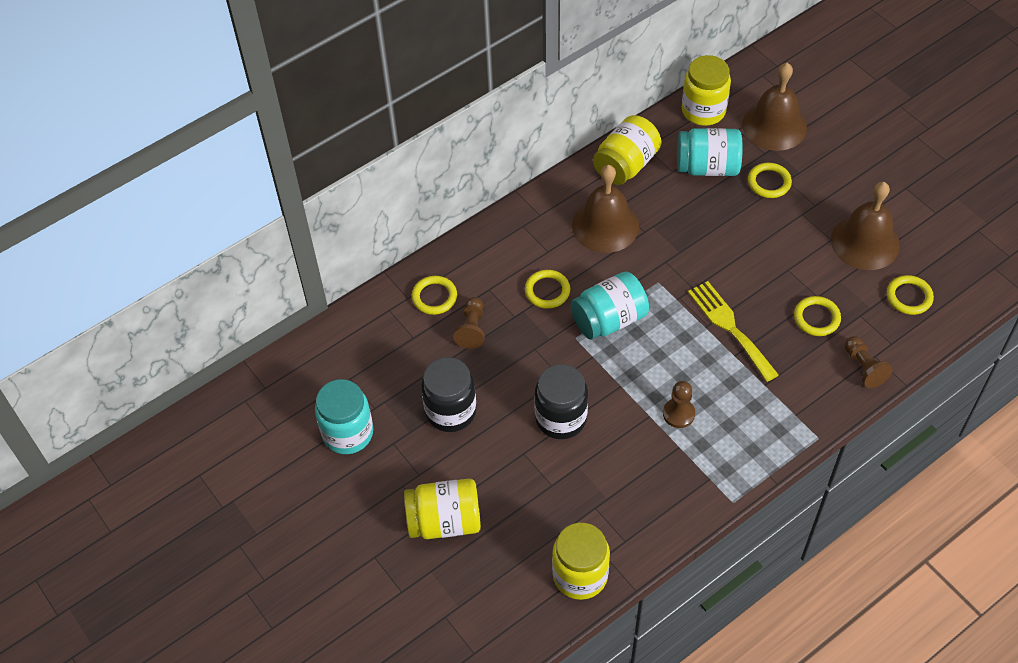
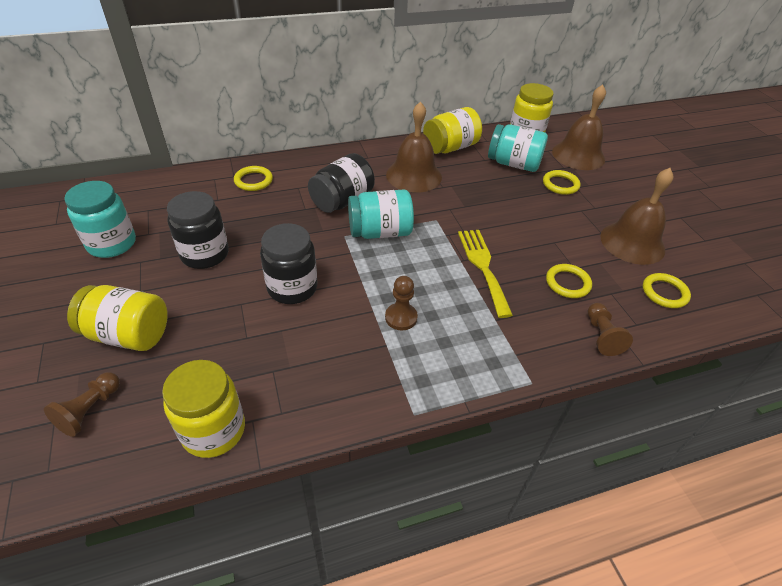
camera: 15 degrees right, 10 degrees down
brown pawn [453,297,485,349] -> brown pawn moved to [44,372,120,437]
yellow ring [525,270,570,309] -> black jar [308,153,375,213]

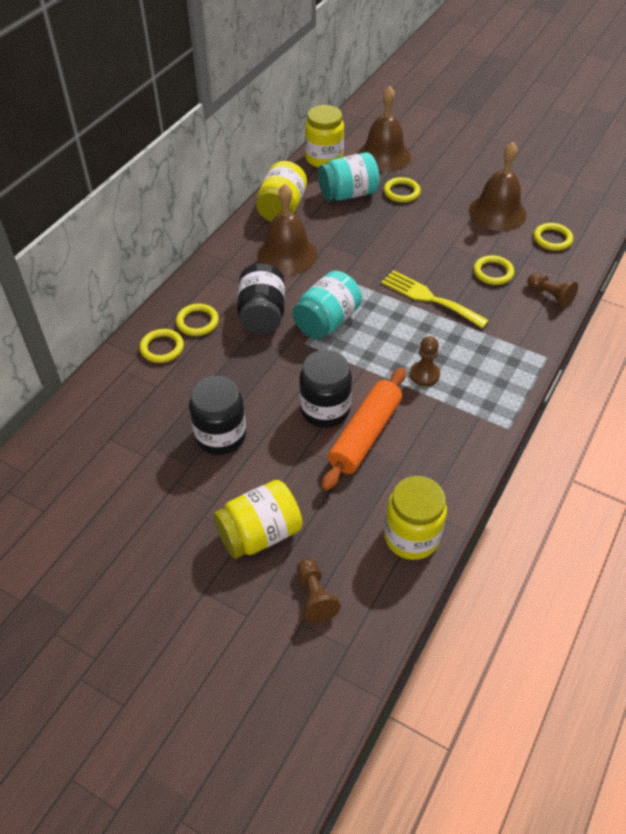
camera: 40 degrees left, 5 degrees up
turquoise jar [64,181,136,258] -> none
none -> yellow ring [176,304,219,336]
none -> orange rolling pin [322,368,406,491]

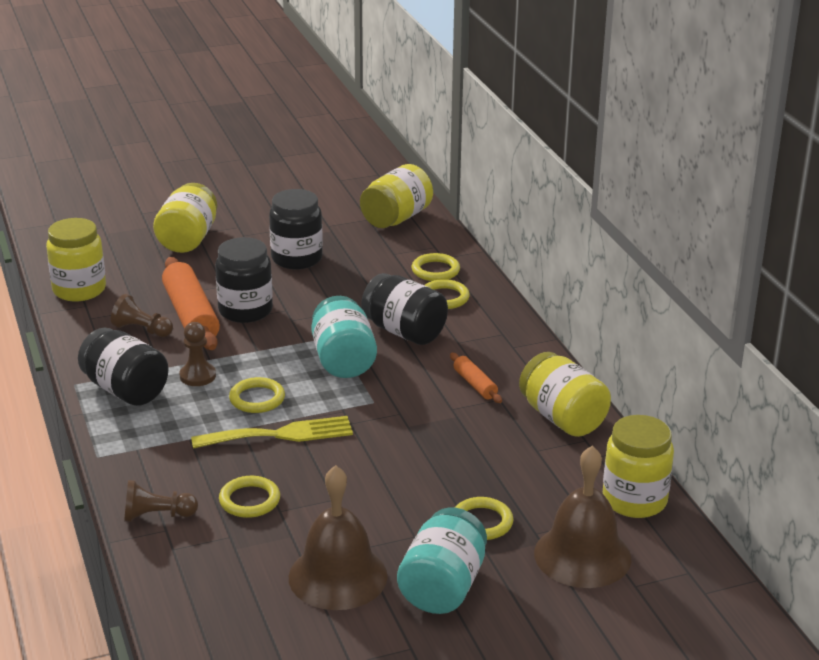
camera: 130 degrees right, 20 degrees down
brown bell [257,184,317,275] -> orange rolling pin [450,353,502,403]
brown pawn [297,558,341,623] -> brown pawn moved to [111,294,173,337]
turquoise jar [318,152,380,201] -> turquoise jar moved to [397,507,487,614]
yellow ring [534,223,573,251] -> yellow ring moved to [229,377,285,413]
none -> black jar [78,328,169,406]
none -> yellow jar [360,164,433,228]

